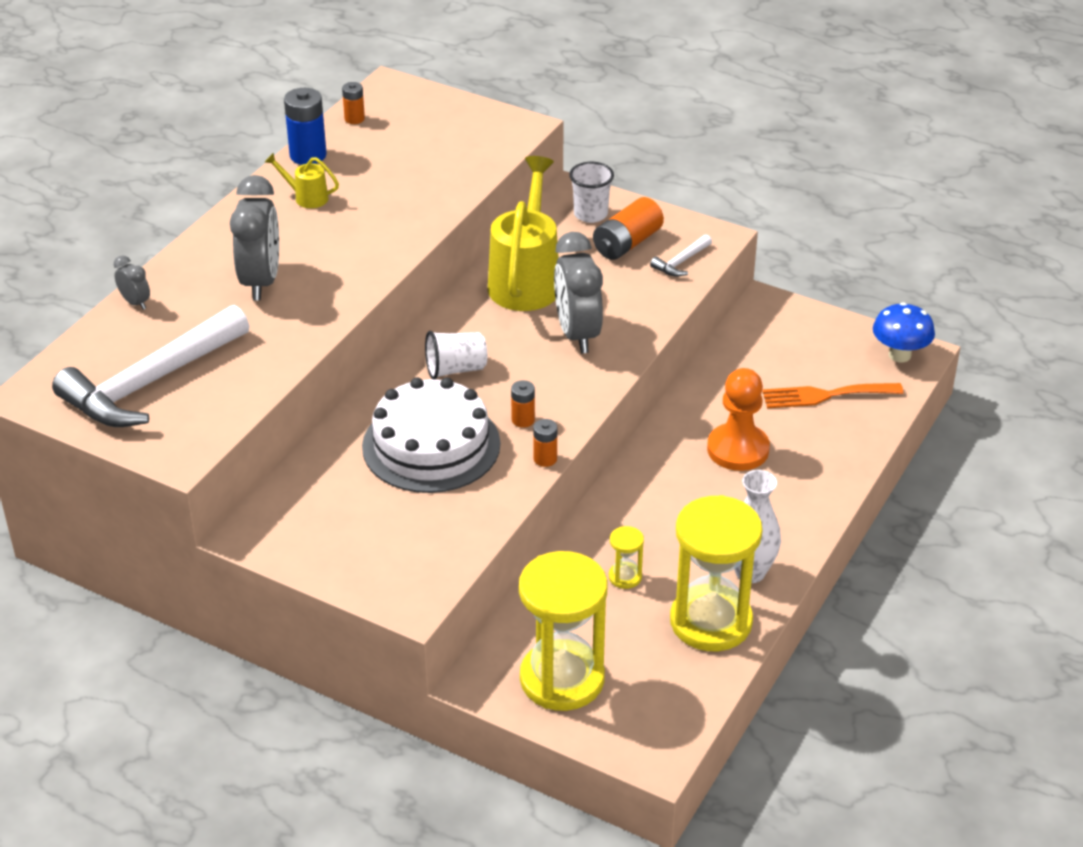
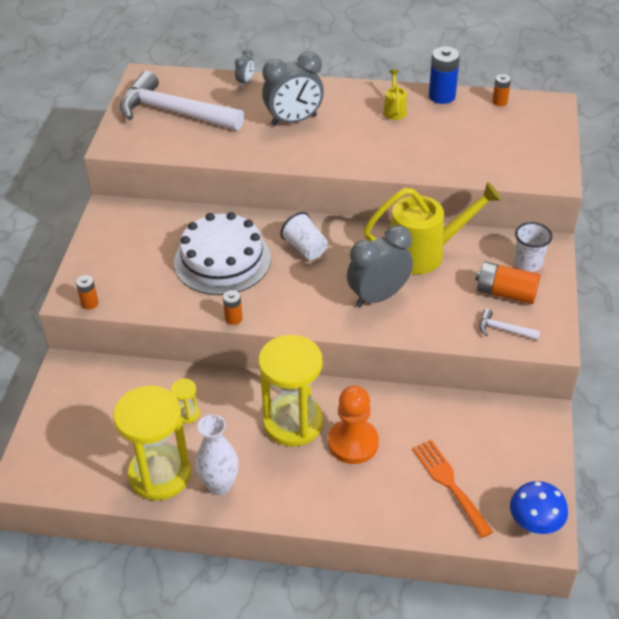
camera: 70 degrees right, 5 degrees up
orange battery [511,380,535,428] -> orange battery moved to [76,275,99,309]
yellow hourglass [519,551,608,711] -> yellow hourglass moved to [258,335,323,447]

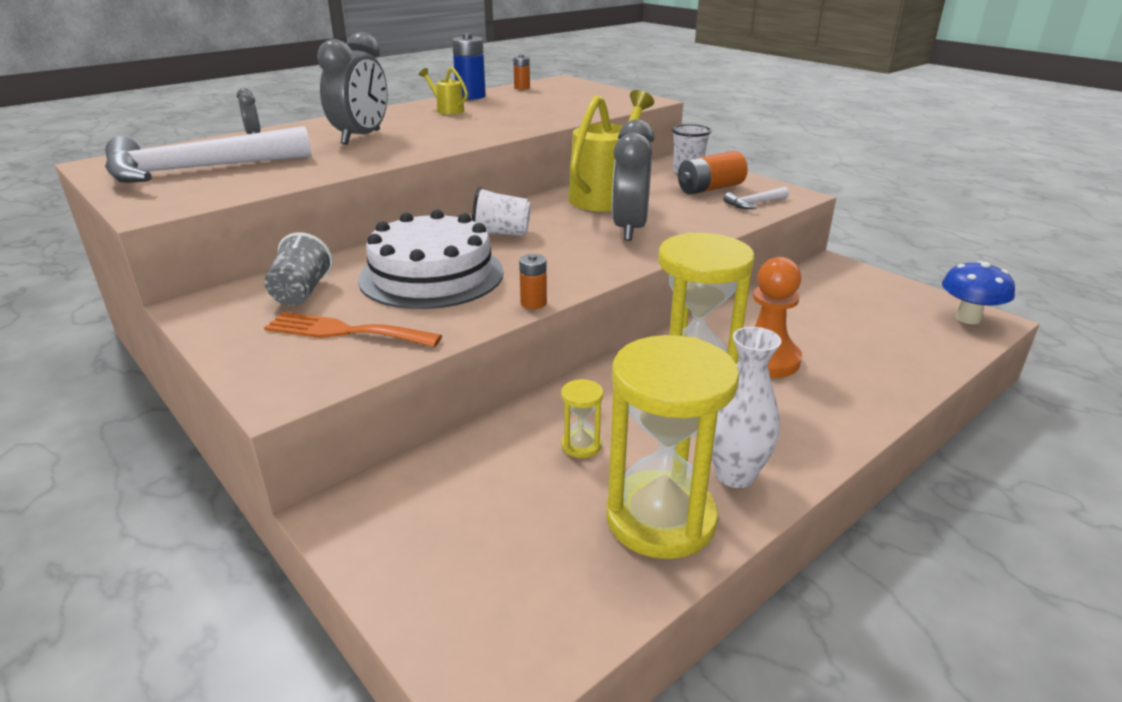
camera: 50 degrees left, 15 degrees down
orange battery [76,275,99,309] -> none
orange fork [412,440,493,538] -> orange fork moved to [264,312,442,347]
none -> grey cup [264,232,333,306]

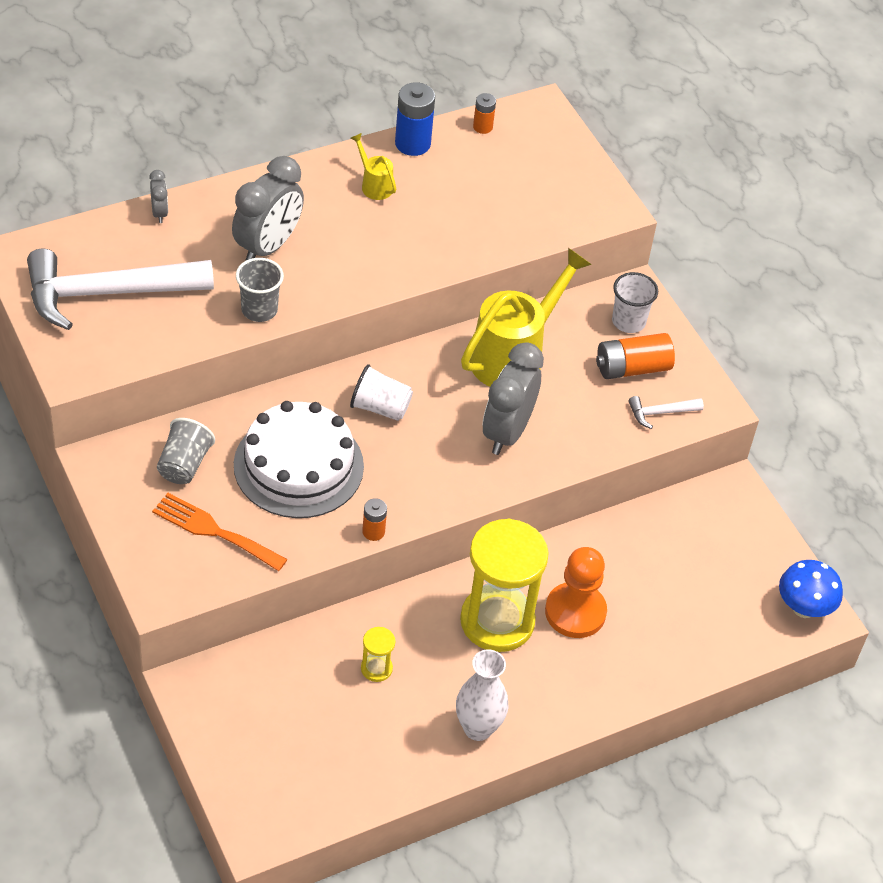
camera: 10 degrees right, 20 degrees up
yellow hourglass [606,335,739,559] -> none
none -> grey cup [236,258,284,322]

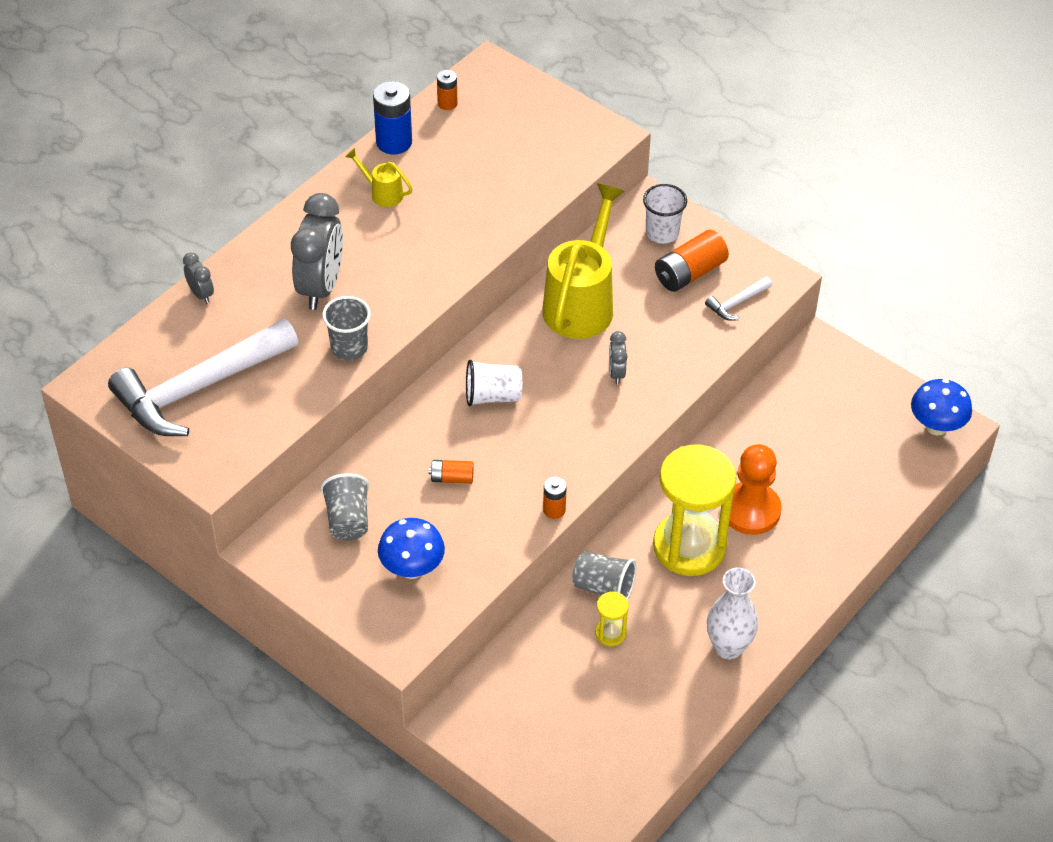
camera: 20 degrees left, 0 degrees up
orange fork [152,493,288,571] -> blue mushroom [378,518,445,579]
white cake [234,401,364,518] -> orange battery [429,460,474,484]
grey clock [483,342,544,455] -> grey clock [609,331,627,384], size x0.47
none -> grey cup [572,551,637,600]

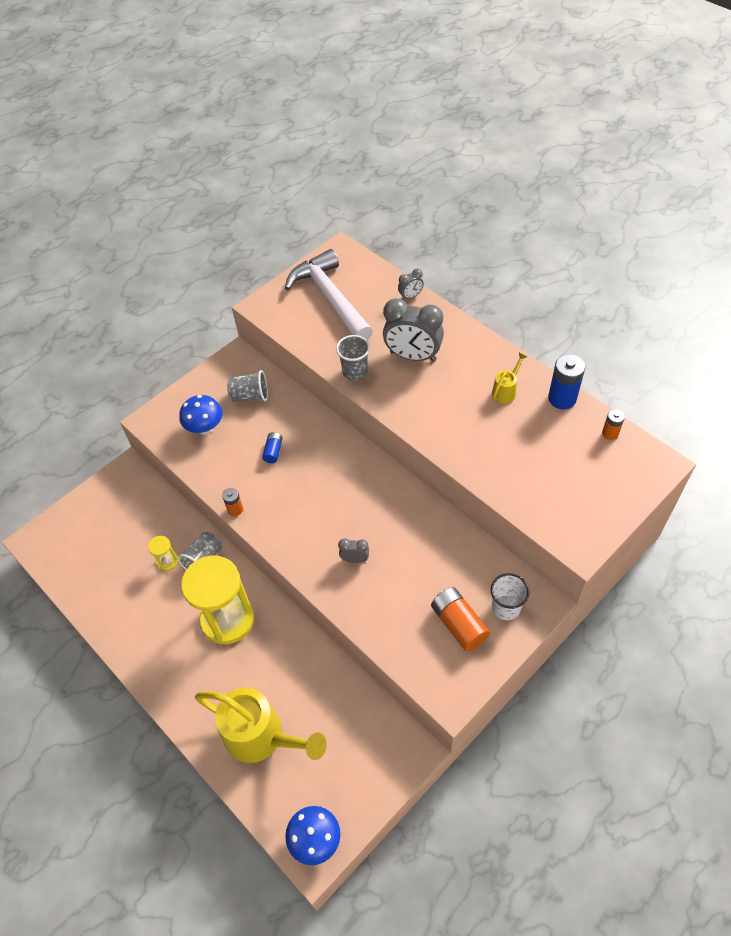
camera: 100 degrees right, 5 degrees up
orange battery [429,460,474,484] -> blue battery [262,432,283,463]
white cup [466,360,522,406] -> none
yellow watering can [542,184,625,339] -> yellow watering can moved to [195,687,327,763]
white hammer [705,276,772,321] -> none
white vase [707,568,758,659] -> none
orange pawn [729,444,782,535] -> none

